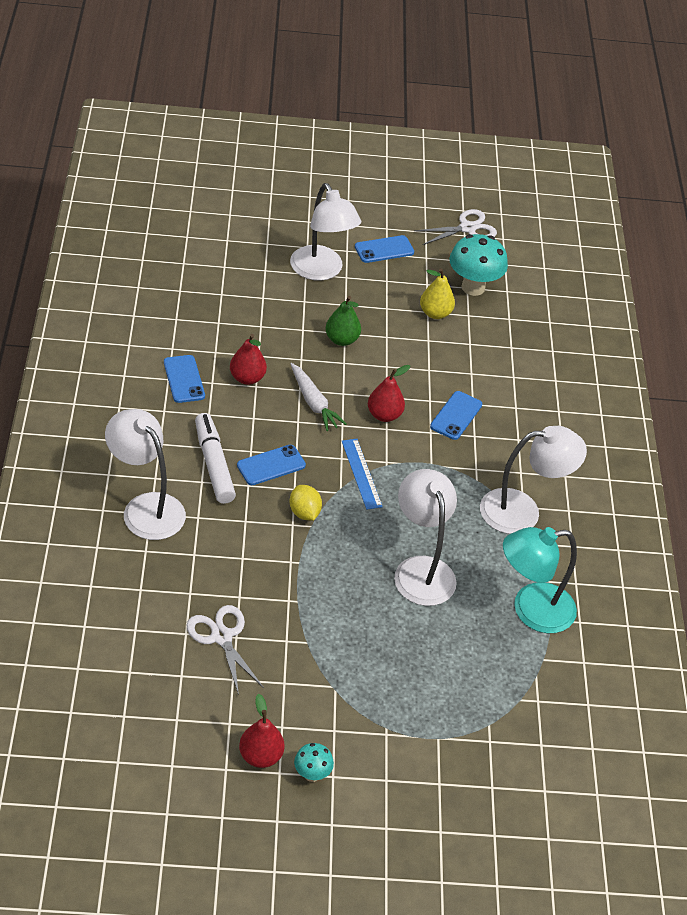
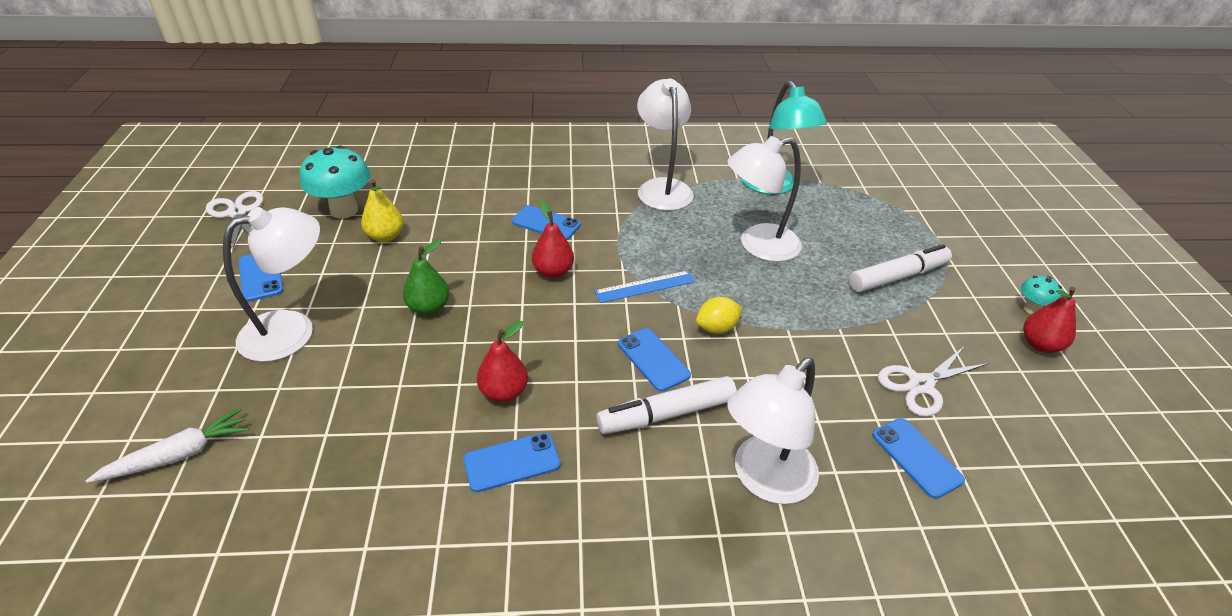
camera: 90 degrees left, 5 degrees down
white carrot [291,363,347,431] -> white carrot moved to [85,408,249,483]
none -> white marker [849,244,952,292]
none -> blue phone [872,418,965,499]

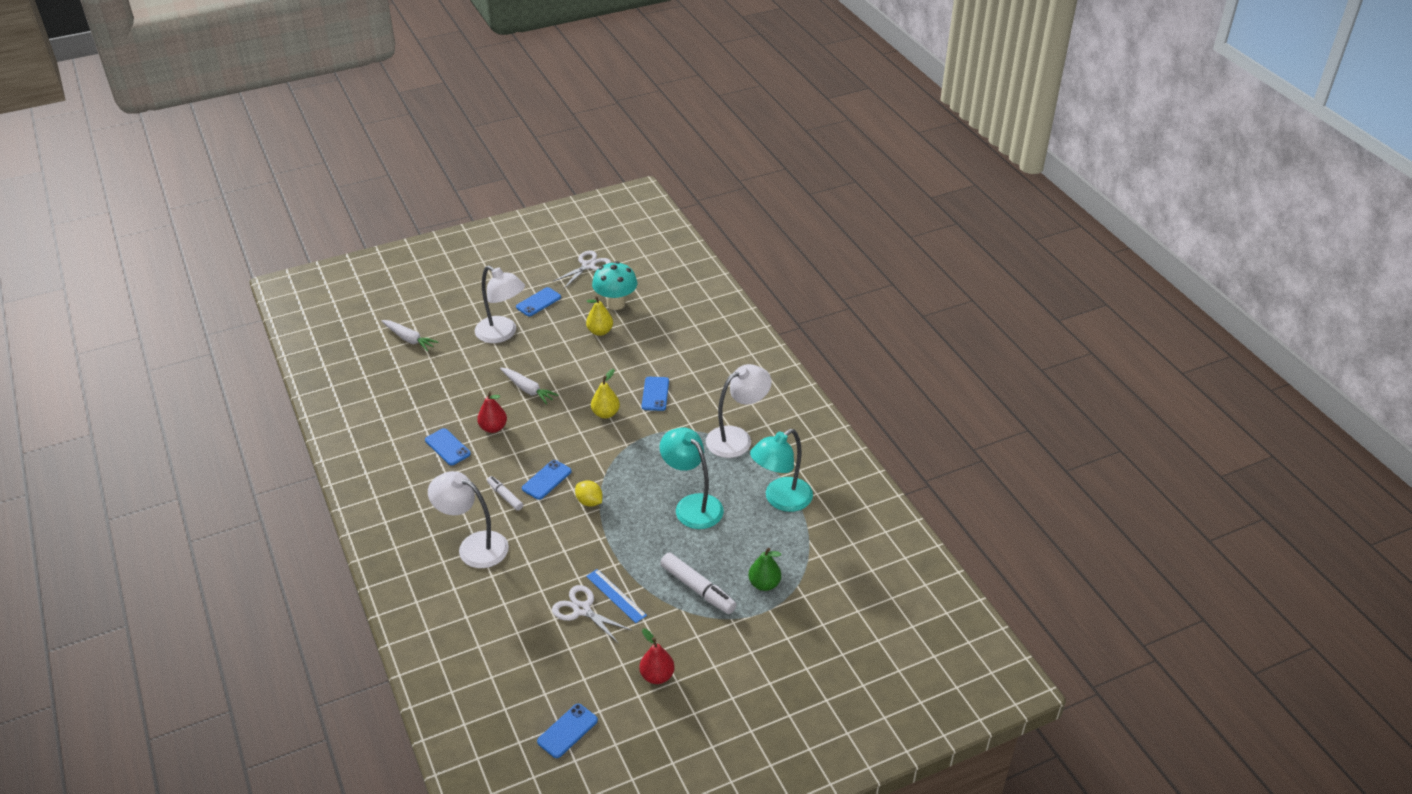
camera: 70 degrees right, 0 degrees up
green pear [403,239,449,315] -> green pear moved to [748,548,781,591]
red pear [532,201,574,278] -> yellow pear [591,369,620,419]
blue ruler [594,271,695,303] -> blue ruler moved to [586,569,647,623]
white marker [596,376,737,434] -> white marker [487,476,523,511], size x0.60
white lamp [728,136,802,262] -> turquoise lamp [660,427,724,529]
blue phone [872,418,965,499] -> blue phone moved to [537,704,598,758]
turquoise mushroom [1021,276,1063,314] -> none
none -> white carrot [500,367,558,405]

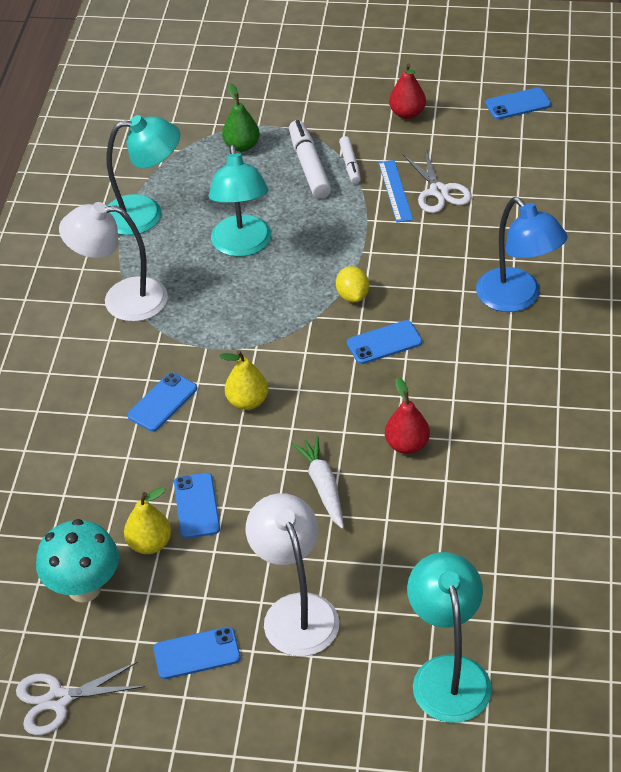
camera: 145 degrees left, 5 degrees up
white carrot [381,320,439,351] -> turquoise lamp [407,552,492,723]
blue phone [425,428,471,465] -> blue phone moved to [174,473,220,539]
white lamp [428,471,509,568] -> blue lamp [476,197,568,312]
white marker [487,476,523,511] -> white marker moved to [339,136,361,184]

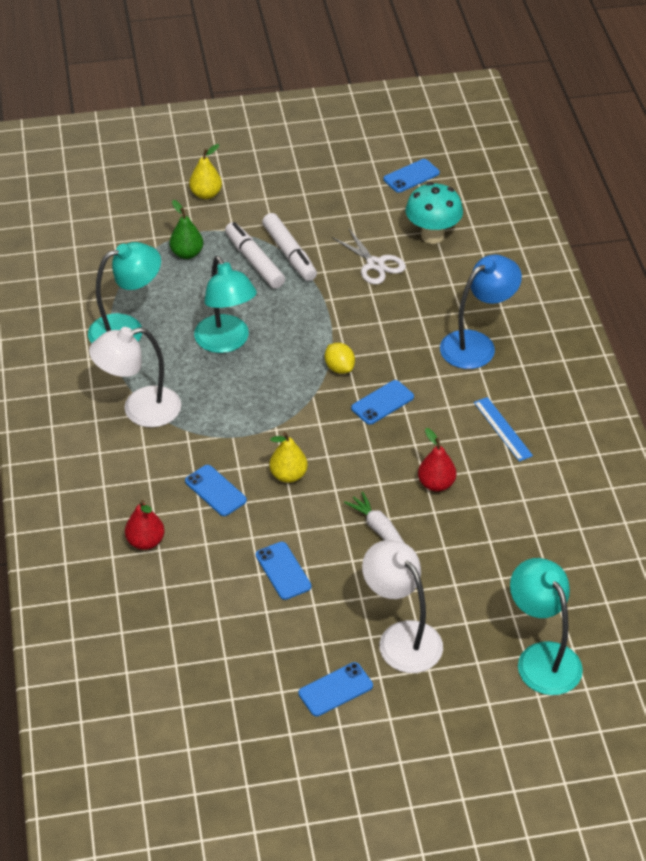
camera: 20 degrees left, 0 degrees up
white scissors [16,662,145,735] -> none
turquoise mushroom [36,519,119,602] -> turquoise mushroom moved to [406,182,463,244]
yellow pear [124,487,171,554] -> yellow pear moved to [189,144,222,199]
blue phone [127,372,197,431] -> blue phone turned 60 degrees counterclockwise [185,465,247,516]
white marker [339,136,361,184] -> white marker [262,213,317,281], size x1.68
blue ruler [378,160,413,222] -> blue ruler moved to [474,397,533,462]
red pear [389,63,426,119] -> red pear moved to [125,500,164,550]
blue lamp [476,197,568,312] -> blue lamp turned 75 degrees counterclockwise [440,255,522,369]

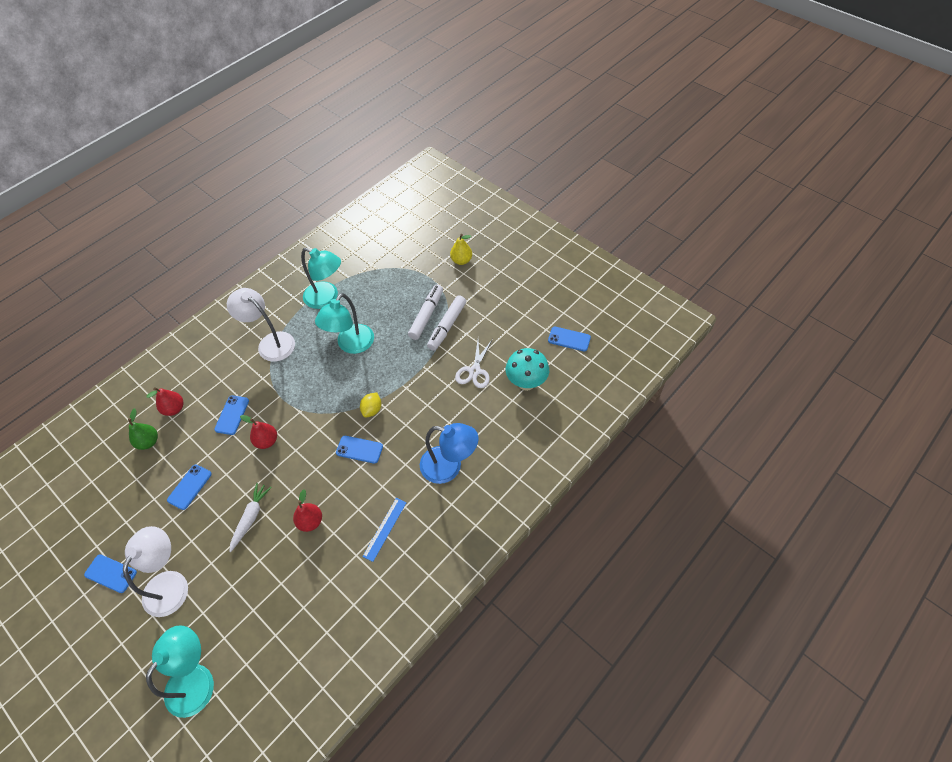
camera: 55 degrees right, 10 degrees up
green pear [169,200,203,259] -> green pear moved to [128,408,158,450]
yellow pear [269,432,308,483] -> red pear [240,415,277,449]

